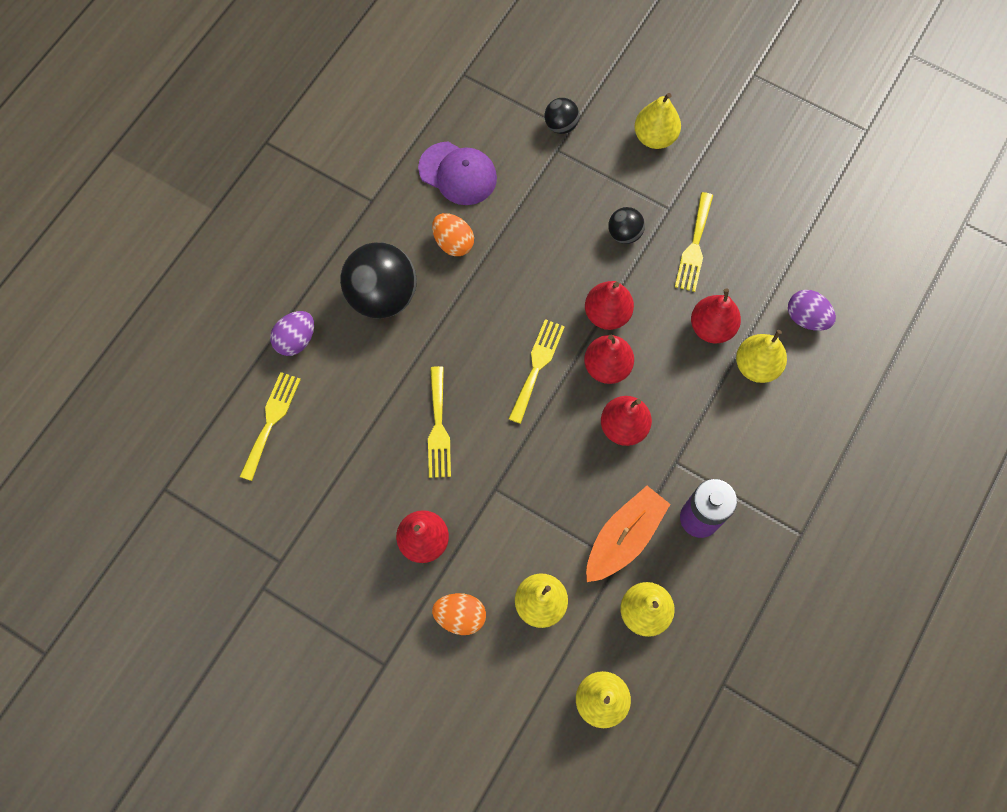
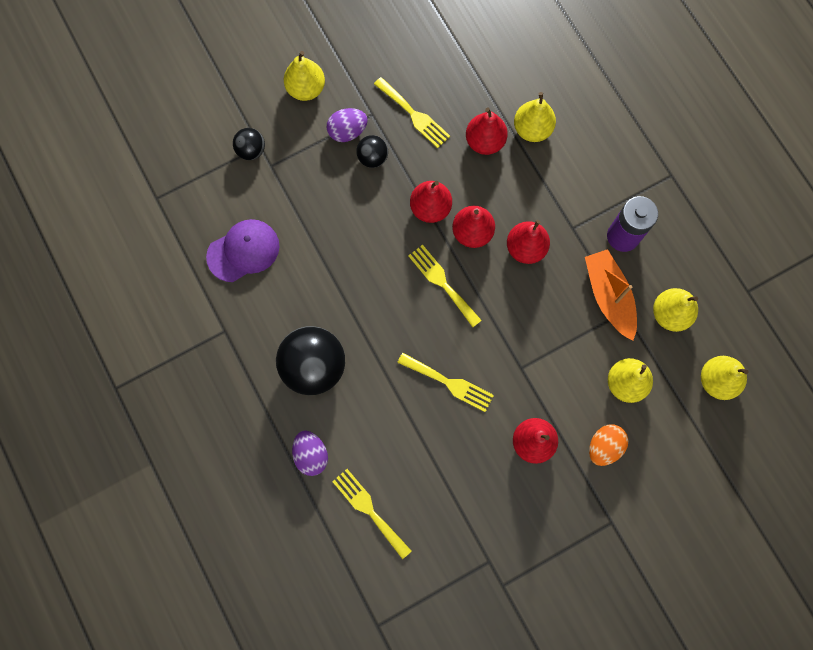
camera: 60 degrees left, 5 degrees up
orange egg [432,213,474,256] -> none
purple egg [788,290,836,331] -> purple egg moved to [327,108,368,142]

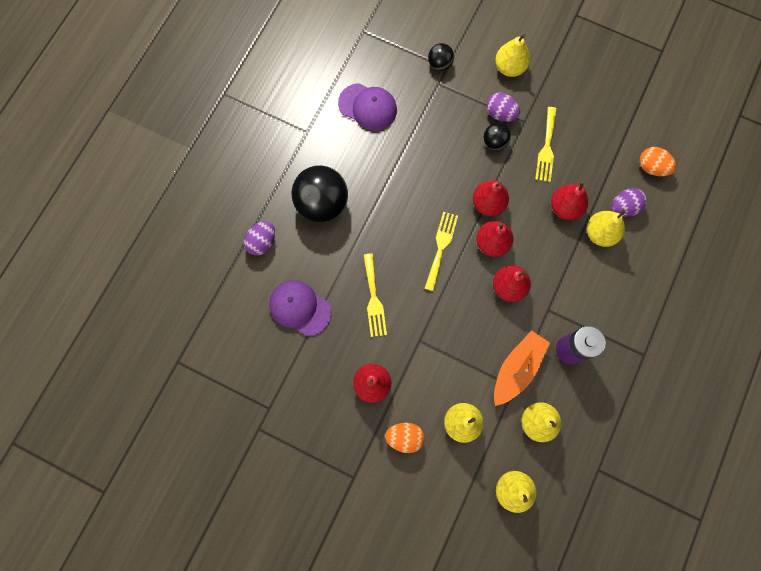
camera: 55 degrees right, 0 degrees up
yellow fork [332,469,411,559] -> none
none -> purple cap [269,280,332,336]
none -> purple egg [611,188,647,217]
none -> orange egg [639,147,676,176]

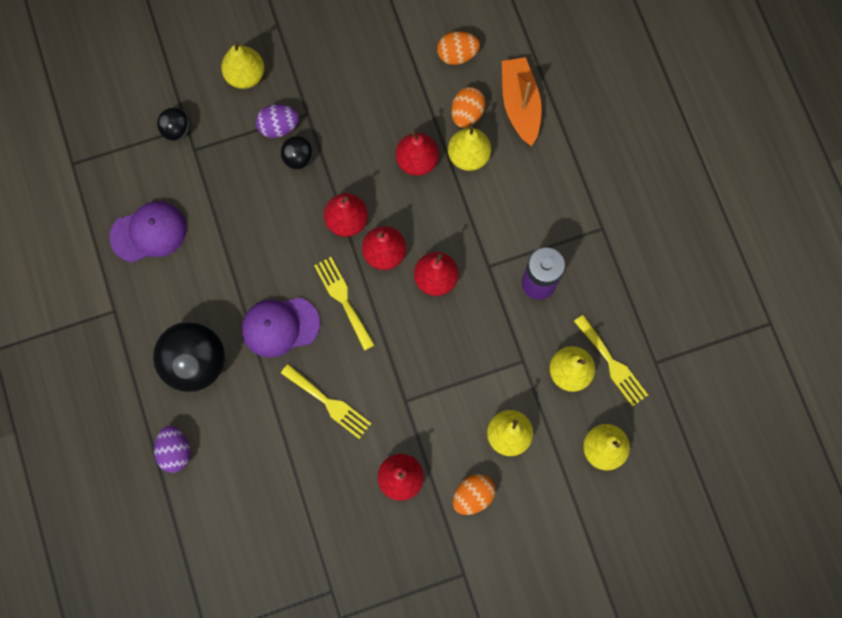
camera: 45 degrees left, 0 degrees up
purple cap [269,280,332,336] -> purple cap moved to [242,297,320,358]
orange boat [494,330,550,406] -> orange boat moved to [502,57,542,146]
yellow fork [535,107,557,182] -> yellow fork moved to [574,315,648,407]
purple egg [611,188,647,217] -> orange egg [451,87,485,128]

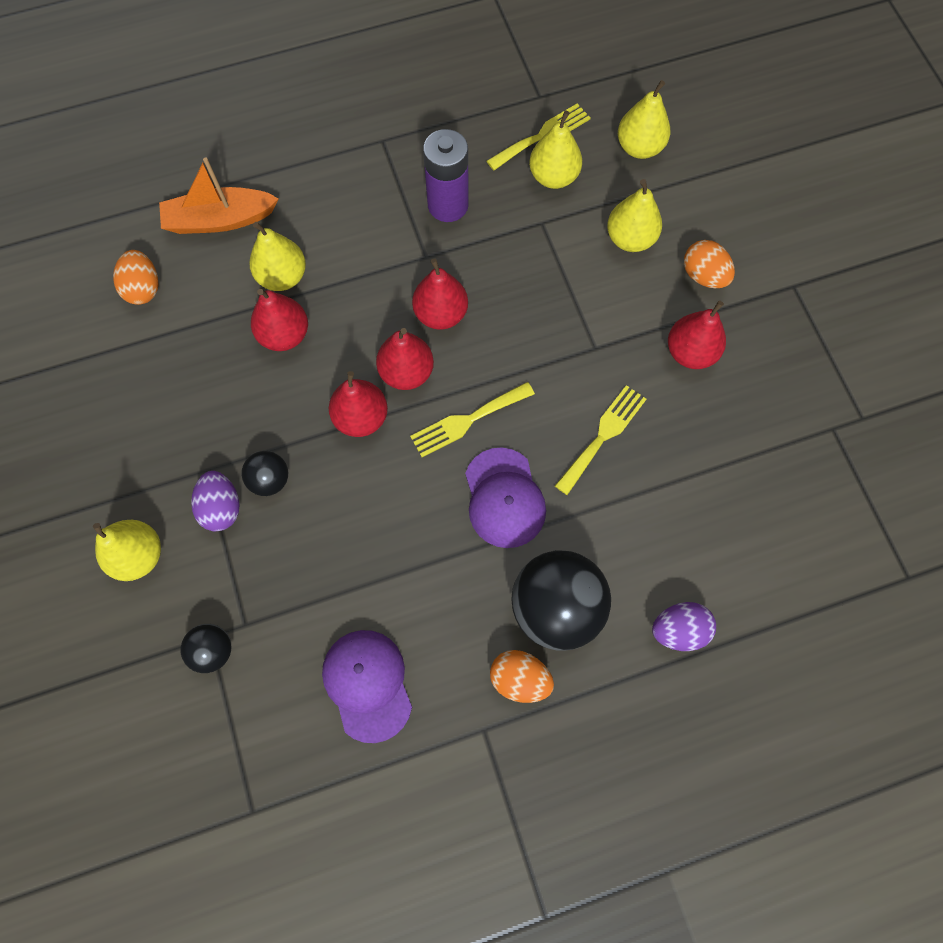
camera: 90 degrees left, 5 degrees down
orange egg [451,87,485,128] -> orange egg moved to [490,650,554,703]

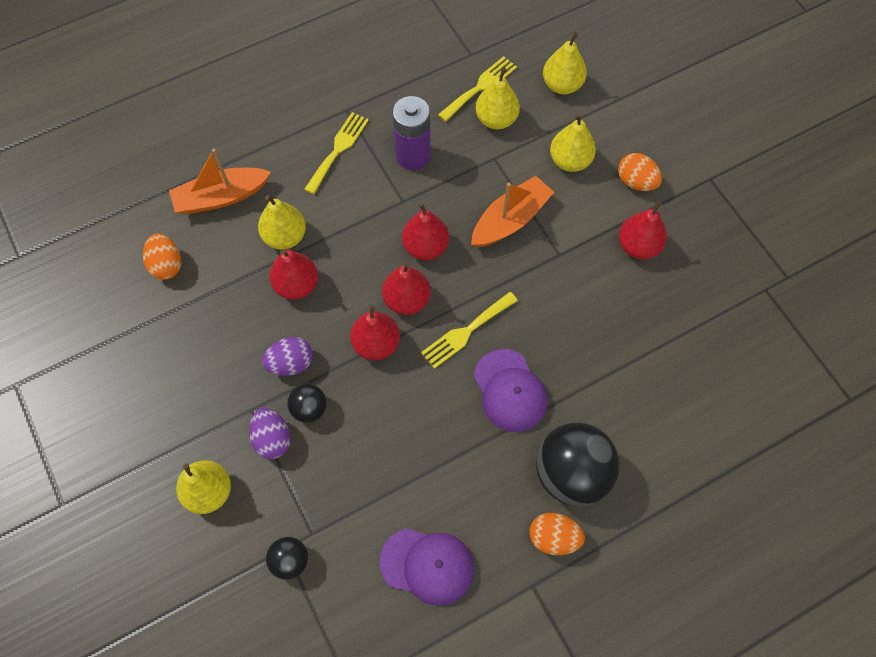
camera: 10 degrees left, 5 degrees down
purple cap [322,630,412,743] -> purple cap turned 135 degrees clockwise [380,528,475,606]
yellow fork [555,385,646,495] -> yellow fork moved to [304,112,369,194]
purple egg [652,602,716,651] -> purple egg moved to [262,337,313,376]
none -> orange boat [471,176,554,247]

